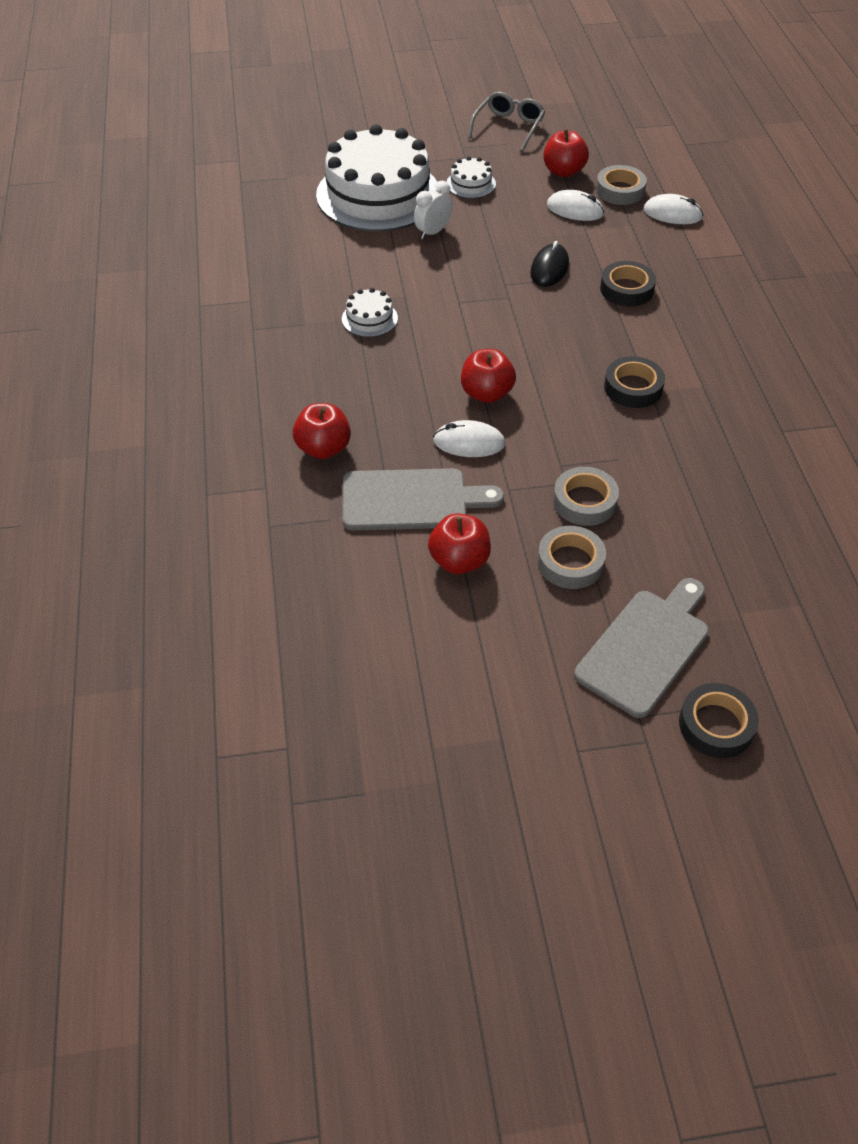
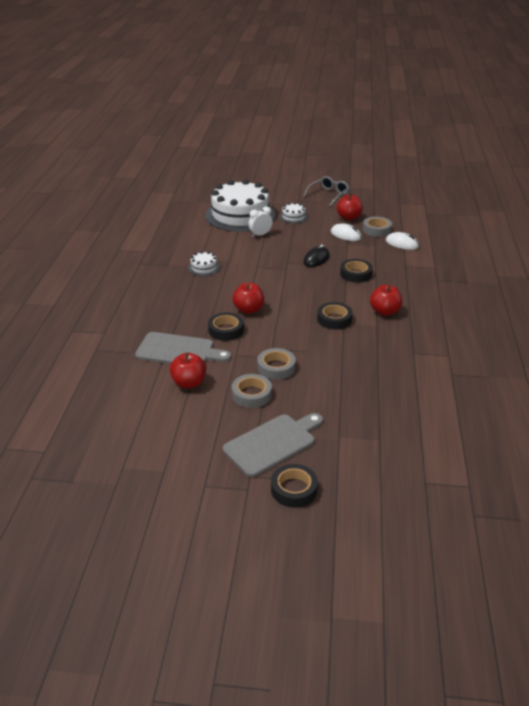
camera: 15 degrees right, 15 degrees down
red apple [293,403,351,459] -> red apple moved to [370,284,402,316]
white mouse [433,420,505,457] -> black tape [208,312,244,341]

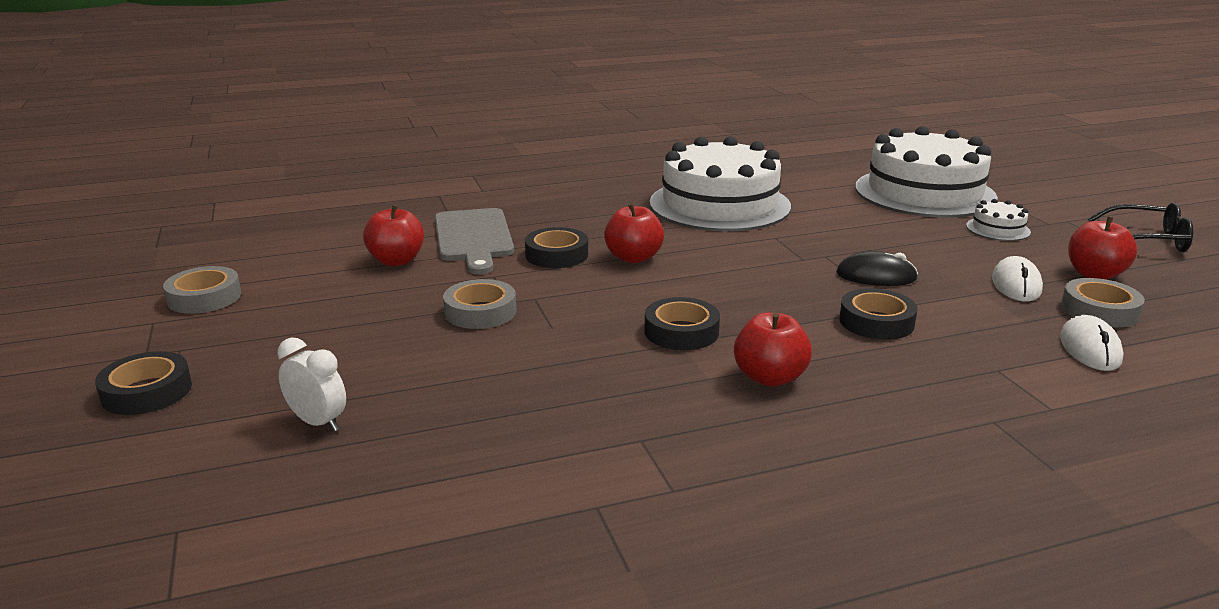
camera: 65 degrees right, 10 degrees down
white cake [188,251,220,276] -> white cake [650,136,791,231], size x2.47
grey cutting board [223,413,323,477] -> none
grey tape [232,374,272,408] -> grey tape moved to [163,266,241,314]
white clock [249,206,272,237] -> white clock moved to [277,338,346,431]
grey glasses [303,176,350,206] -> black glasses [1088,202,1193,252]

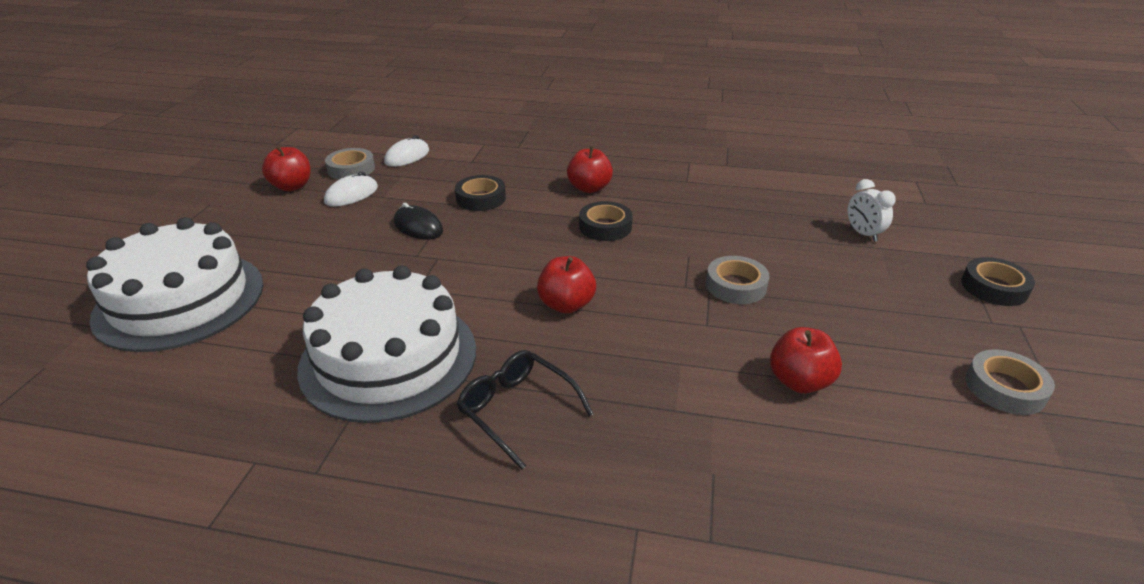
camera: 150 degrees left, 10 degrees up
grey cutting board [435,208,514,274] -> none
black tape [525,227,588,268] -> none
white cake [966,199,1031,241] -> none
black glasses [1088,202,1193,252] -> black glasses moved to [457,350,593,470]

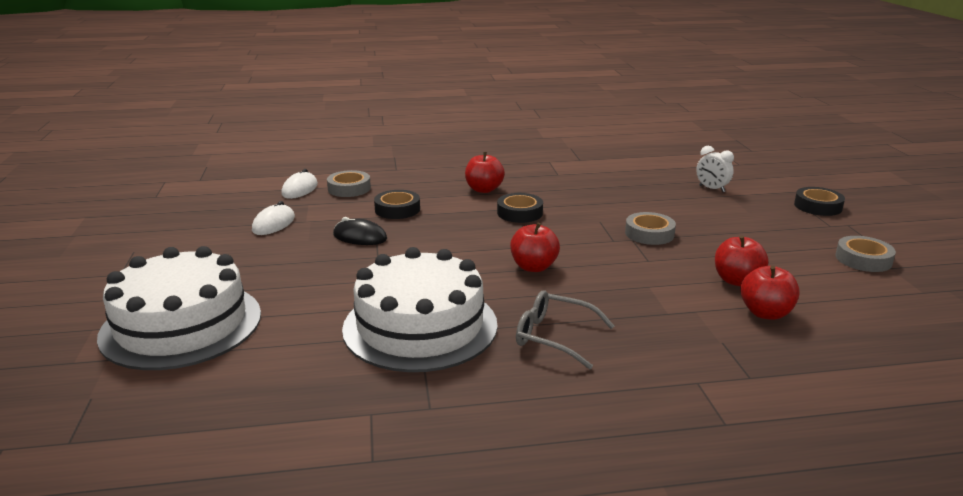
camera: 20 degrees left, 10 degrees down
red apple [262,146,311,191] -> red apple moved to [740,266,800,320]
grey tape [325,148,375,180] -> grey tape moved to [327,170,371,197]
black glasses [457,350,593,470] -> grey glasses [516,290,614,369]

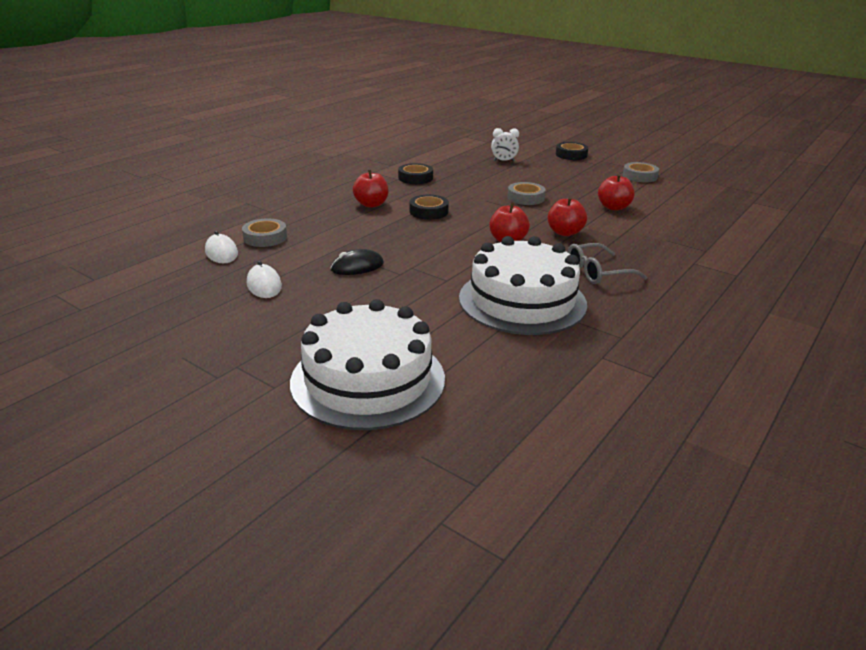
camera: 45 degrees left, 5 degrees up
black tape [374,190,420,219] -> black tape moved to [398,163,433,184]
red apple [740,266,800,320] -> red apple moved to [547,197,587,236]

